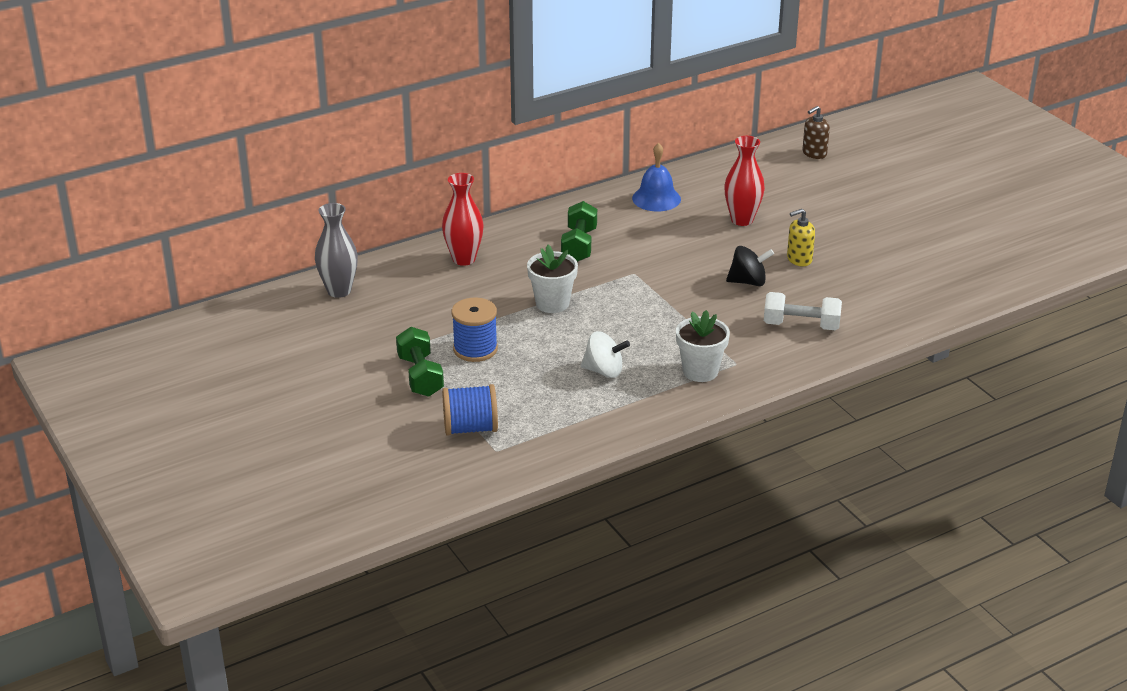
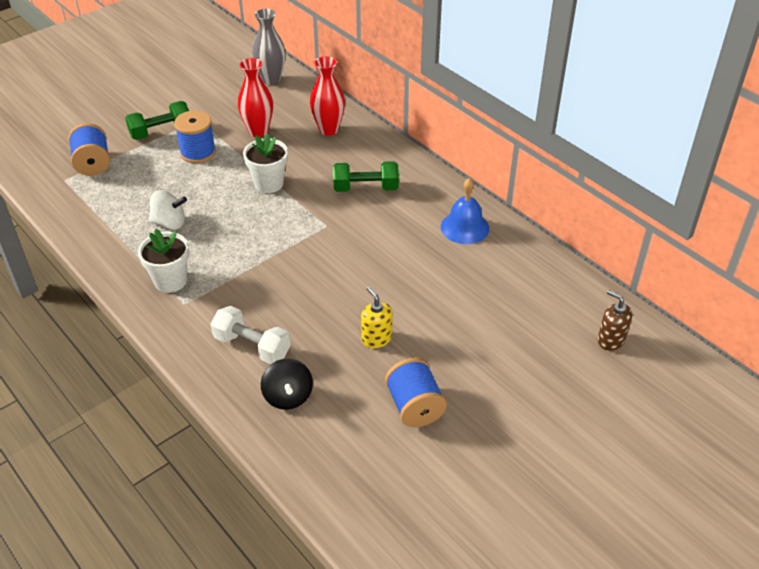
camera: 80 degrees right, 10 degrees up
white spinning top [581,331,630,378] -> white spinning top turned 90 degrees counterclockwise [149,190,187,230]
red vase [724,136,765,226] -> red vase moved to [238,58,273,137]
black spinning top [726,246,774,286] -> black spinning top moved to [261,359,313,410]
white dumbbell [764,292,842,330] -> white dumbbell turned 60 degrees counterclockwise [211,306,290,364]
none -> blue spool [385,357,447,427]

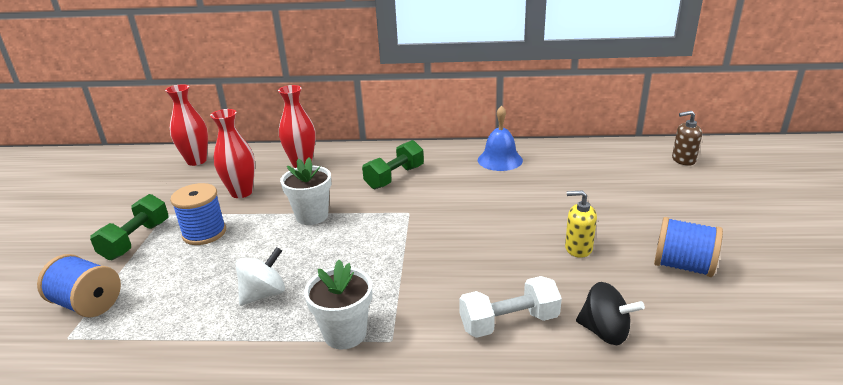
camera: 45 degrees left, 15 degrees down
grey vase [252,9,285,85] -> red vase [165,84,208,166]

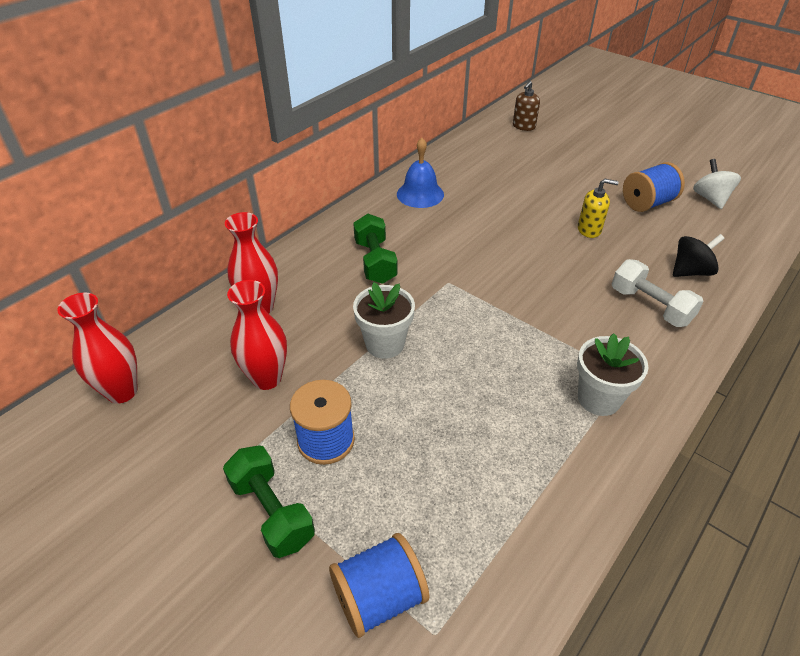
camera: 55 degrees left, 15 degrees up
white spinning top [236,247,285,306] -> white spinning top moved to [693,159,741,209]
white dumbbell [459,276,562,338] -> white dumbbell turned 60 degrees counterclockwise [612,259,704,327]
yellow soap dispenser [565,190,597,258] -> yellow soap dispenser turned 135 degrees counterclockwise [578,179,619,238]

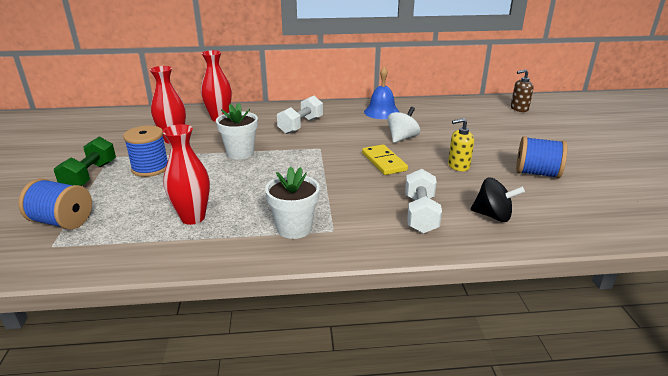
camera: 45 degrees right, 15 degrees down
red vase [57,293,137,403] -> red vase moved to [162,124,210,225]
green dumbbell [353,214,398,284] -> white dumbbell [277,96,323,134]
yellow soap dispenser [578,179,619,238] -> yellow soap dispenser turned 120 degrees clockwise [448,118,474,171]
white spinning top [693,159,741,209] -> white spinning top moved to [387,107,420,143]
none -> yellow domino [362,144,408,175]

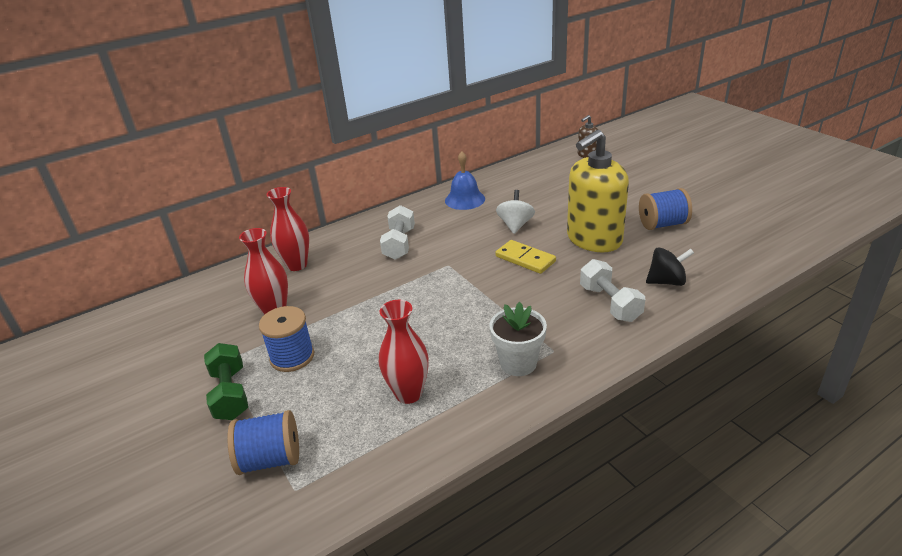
camera: 25 degrees left, 5 degrees up
white flower pot [216,103,258,160] -> none
yellow soap dispenser [448,118,474,171] -> yellow soap dispenser [567,130,629,252], size x2.23

